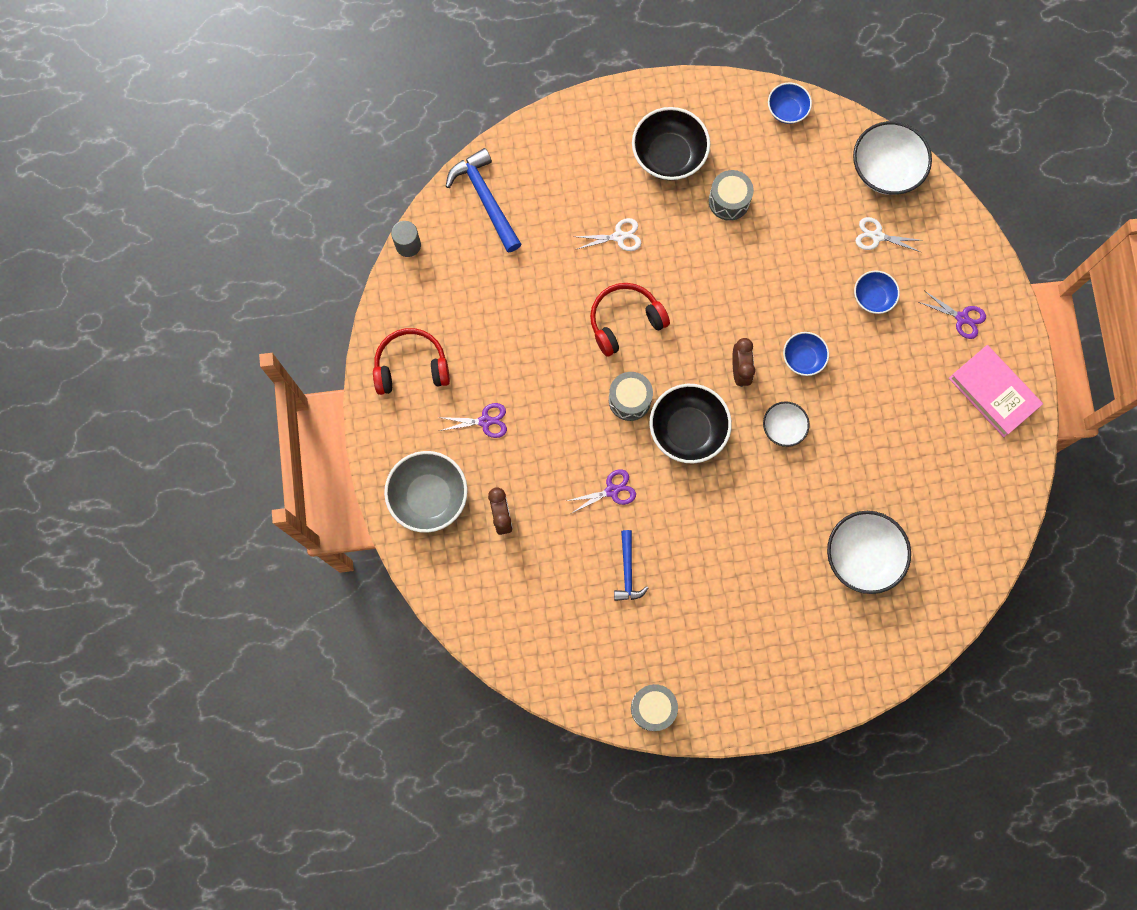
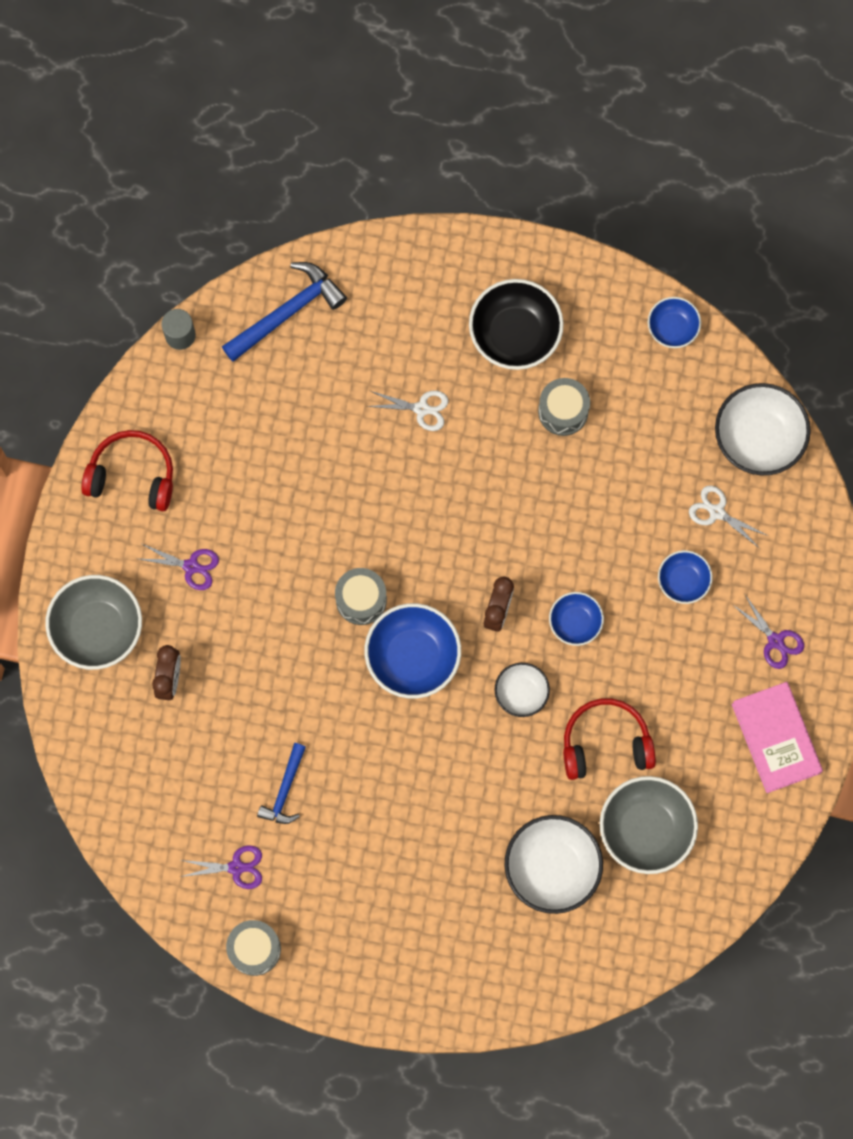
camera: 20 degrees right, 0 degrees up
blue hammer [446,148,521,253] -> blue hammer turned 60 degrees clockwise [222,262,347,362]
purple scissors [567,469,636,513] -> purple scissors moved to [180,846,262,889]
red headphones [590,283,670,357] -> red headphones moved to [563,698,656,780]
black bowl [650,384,732,463] -> blue bowl [364,603,461,699]
none -> grey bowl [600,776,698,874]

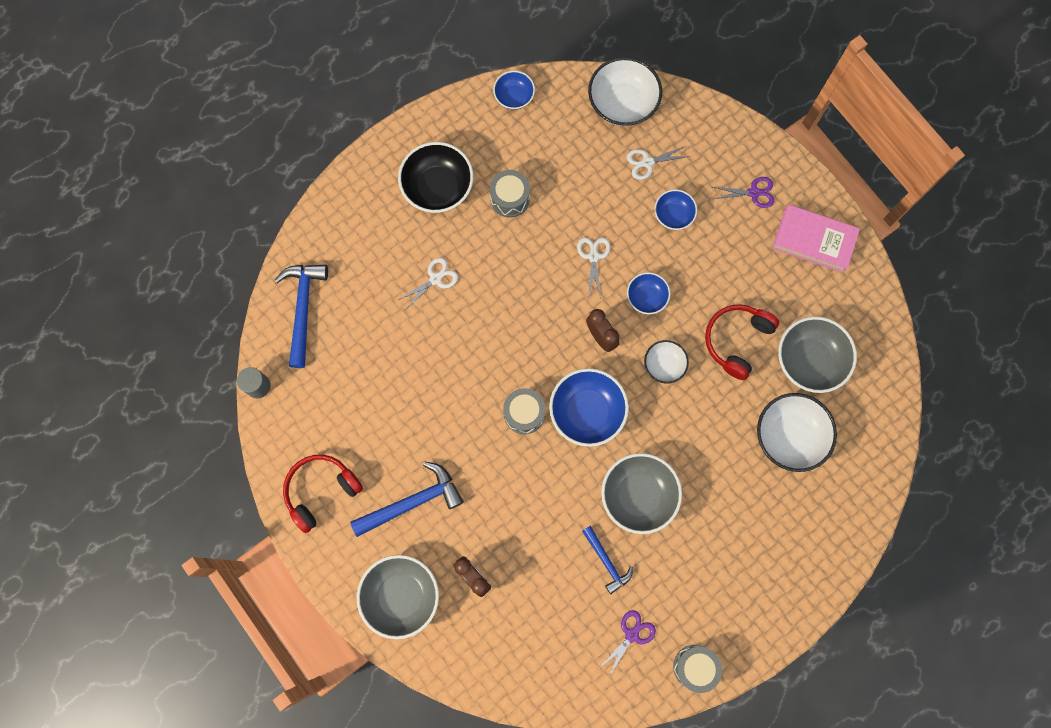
camera: 50 degrees left, 0 degrees up
purple scissors [139,544,219,590] -> blue hammer [350,462,464,537]
none -> white scissors [577,238,610,297]
none -> grey bowl [601,453,682,534]

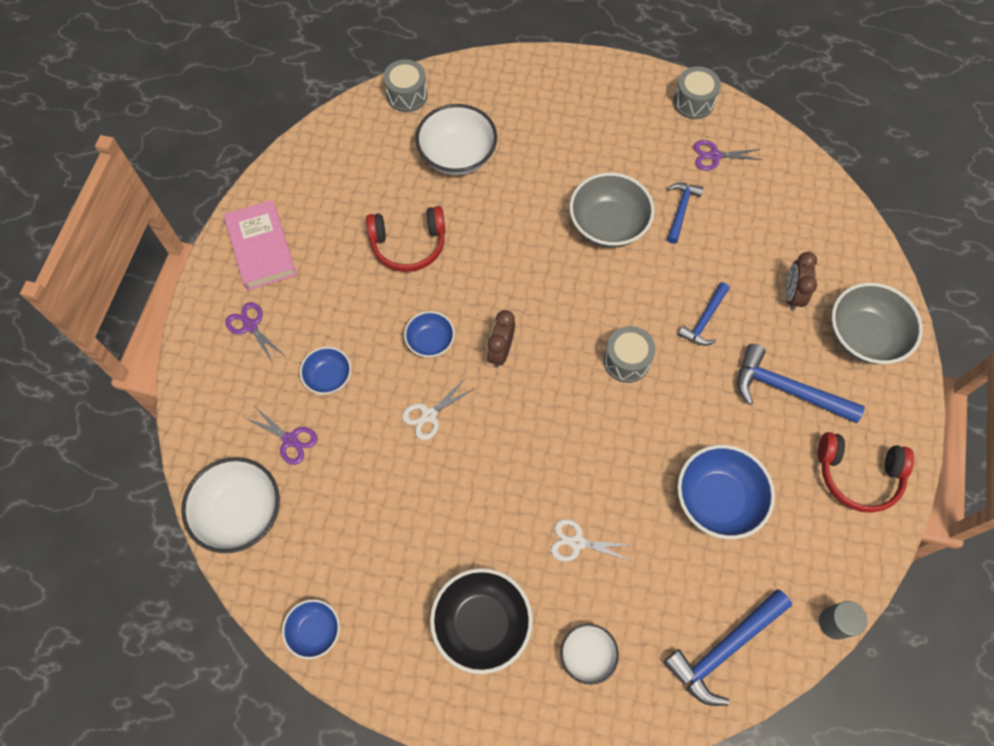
camera: 130 degrees left, 10 degrees down
grey drum [490,170,530,218] -> grey drum moved to [383,59,428,112]
blue bowl [549,368,629,447] -> blue bowl moved to [677,445,775,539]
white scissors [627,145,691,180] -> purple scissors [245,408,318,465]
white bowl [644,340,689,384] -> white bowl moved to [561,624,619,685]
grey bowl [778,316,857,393] -> none
none -> blue hammer [678,282,730,346]

